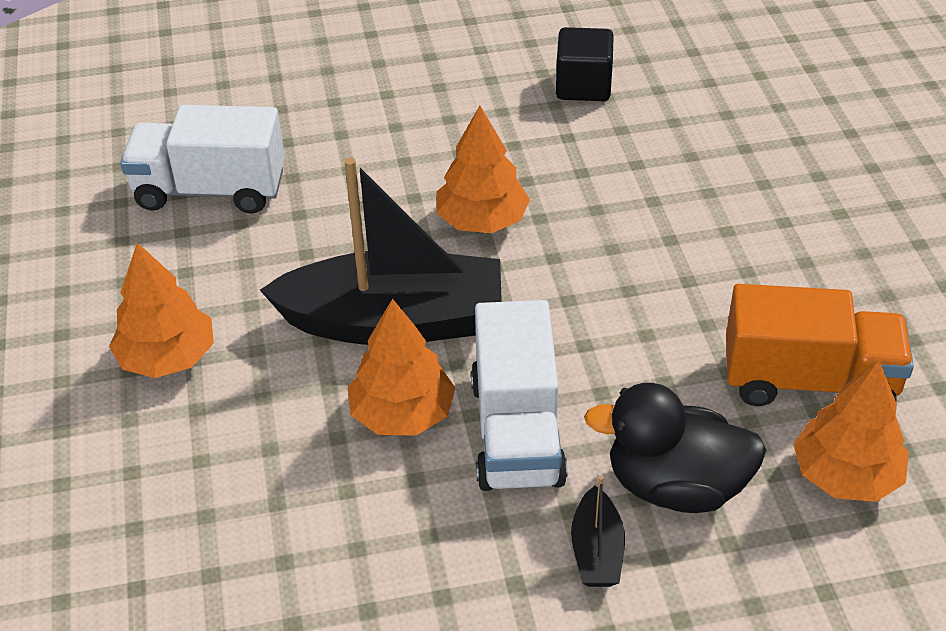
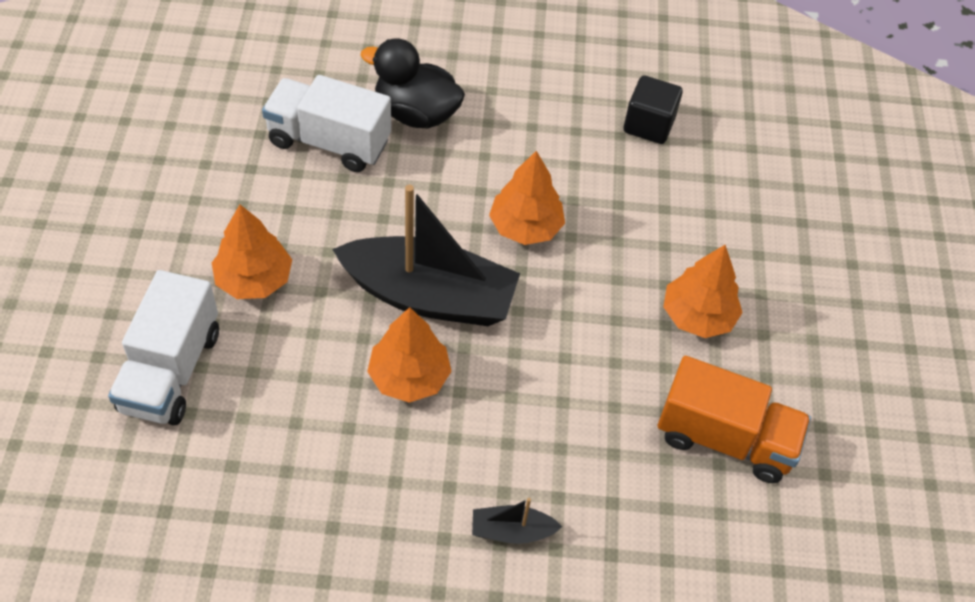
camera: 10 degrees right, 10 degrees up
white truck [471,300,567,491] -> white truck moved to [108,270,219,425]
black boat [571,475,625,587] -> black boat turned 75 degrees clockwise [472,498,562,544]
black duck [584,383,767,513] -> black duck moved to [361,38,465,129]
orange tree [793,360,909,502] -> orange tree moved to [663,245,743,338]

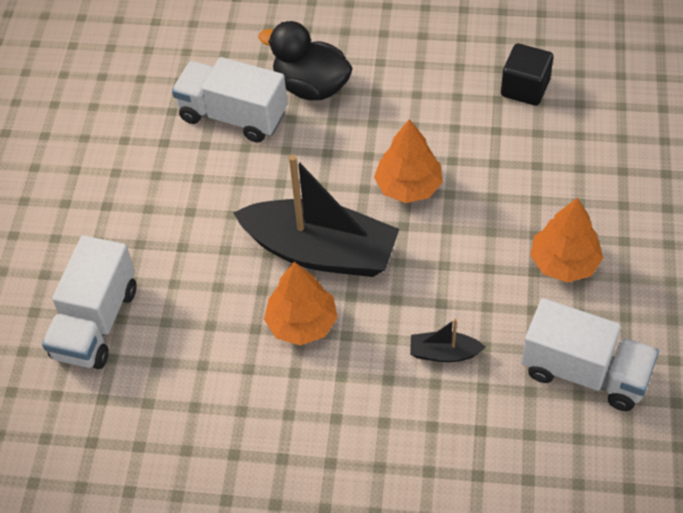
camera: 10 degrees right, 0 degrees up
orange tree [212,205,292,299] -> none
black boat [472,498,562,544] -> black boat moved to [410,319,486,363]
orange truck [658,356,811,483] -> white truck [521,298,659,411]

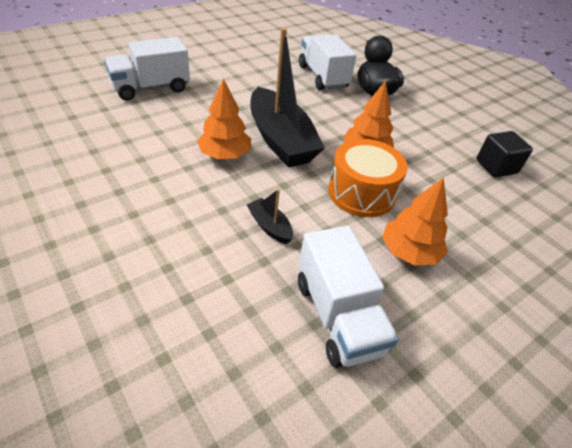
camera: 40 degrees right, 10 degrees down
none -> orange drum [328,139,408,217]

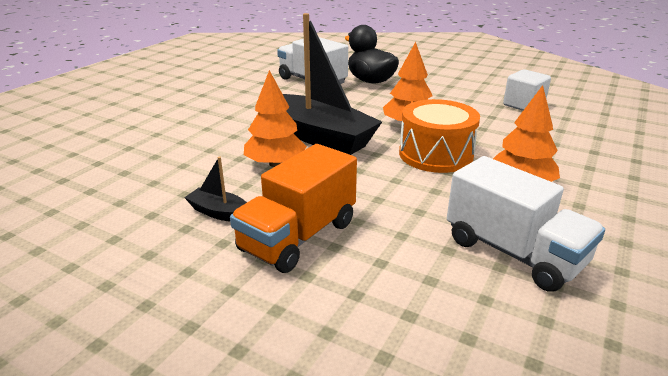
camera: 20 degrees left, 15 degrees down
white truck [104,37,190,101] -> none
black boat [247,189,293,244] -> black boat moved to [184,157,247,222]
black cube [476,131,533,177] -> white cube [503,69,551,111]
none -> orange truck [230,144,357,273]

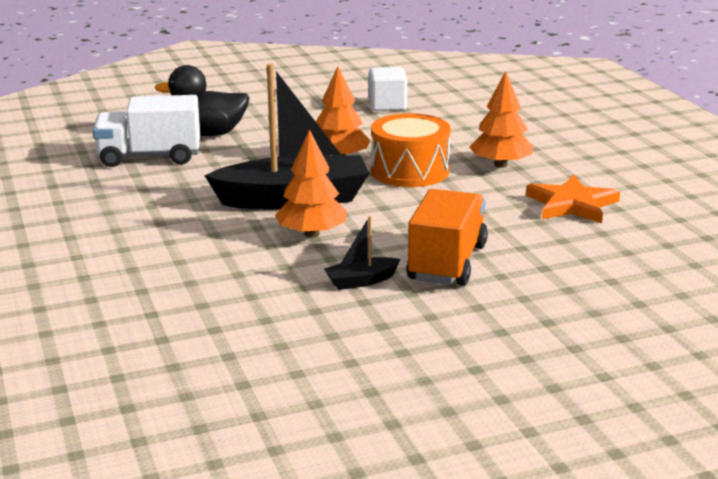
camera: 50 degrees left, 5 degrees down
orange truck [230,144,357,273] -> orange truck turned 150 degrees counterclockwise [406,189,488,286]
white truck [447,156,605,292] -> orange star [526,175,620,223]

